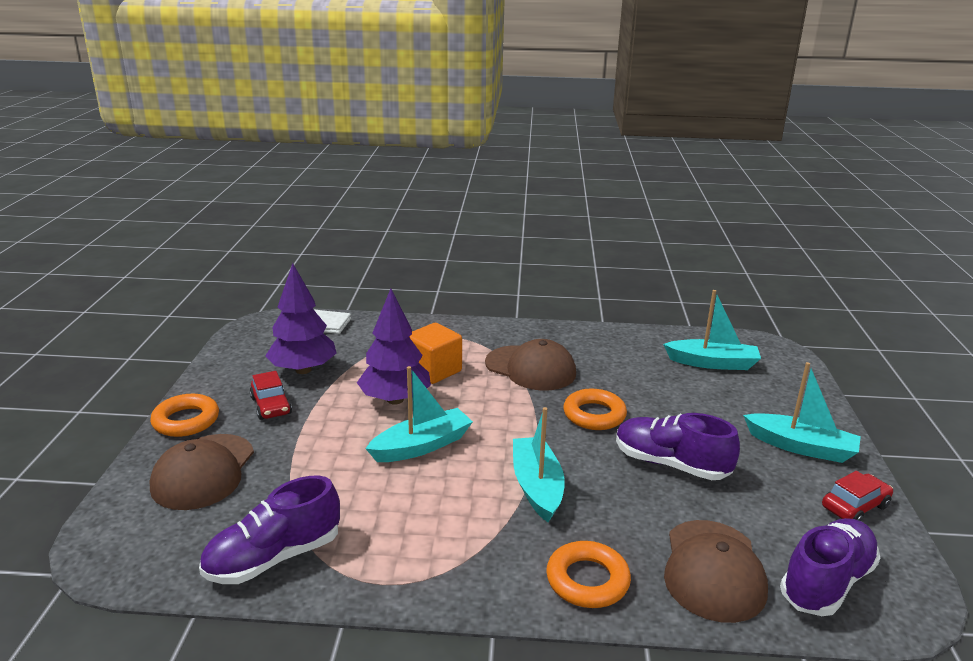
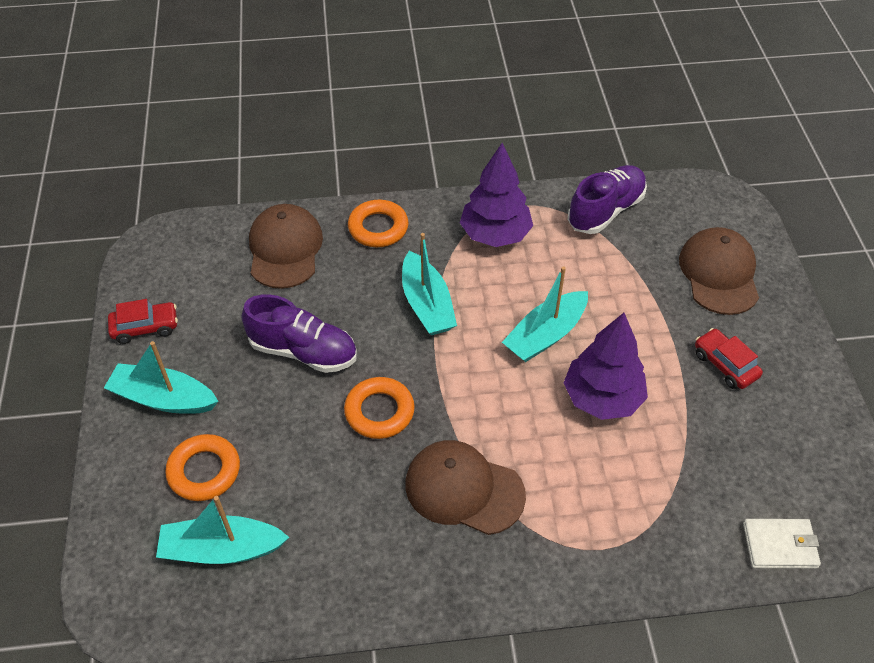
camera: 170 degrees right, 25 degrees up
orange ring [150,394,219,437] -> orange ring moved to [165,434,240,501]
purple tree [266,263,337,374] -> purple tree moved to [460,143,533,247]
orange cube [409,323,462,384] -> none
purple shoe [780,518,880,616] -> none
red car [822,471,893,521] -> red car turned 150 degrees counterclockwise [108,299,178,344]

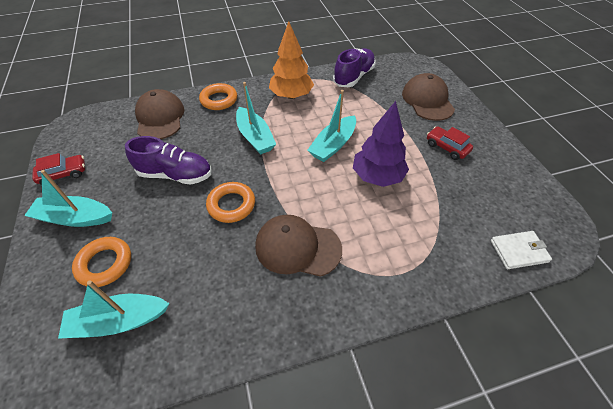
camera: 10 degrees left, 0 degrees up
purple tree [460,143,533,247] -> orange tree [269,21,314,99]

